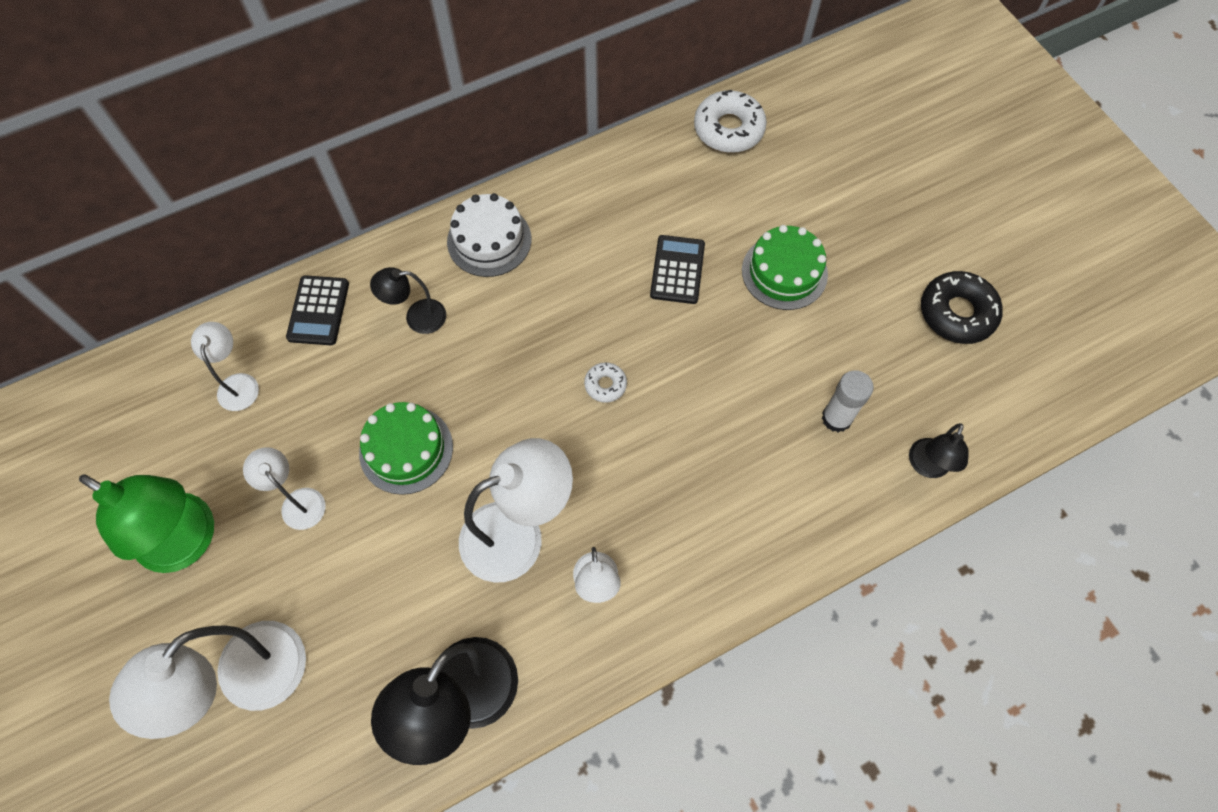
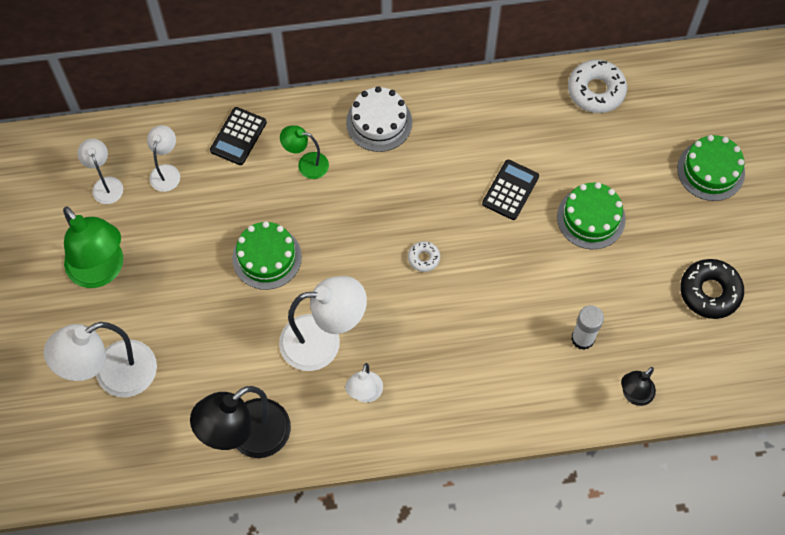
camera: 20 degrees right, 0 degrees up
white lamp [243,447,326,530] -> white lamp moved to [78,139,123,204]
black lamp [370,267,446,334] -> green lamp [280,125,329,179]
none -> green cake [677,135,745,201]

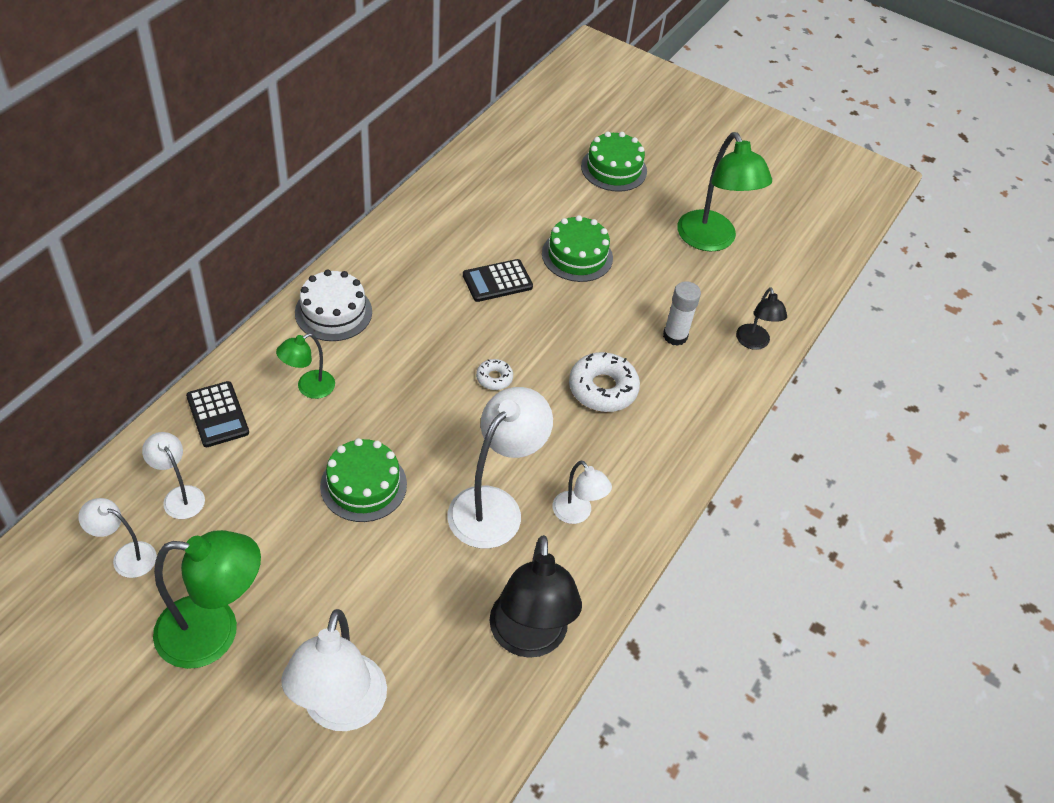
camera: 55 degrees left, 15 degrees down
black calculator [482,160,539,220] -> black calculator turned 90 degrees counterclockwise [463,259,533,302]
white donut [568,59,627,113] -> white donut moved to [569,352,640,412]
black donut [680,259,744,319] -> green lamp [677,132,772,251]

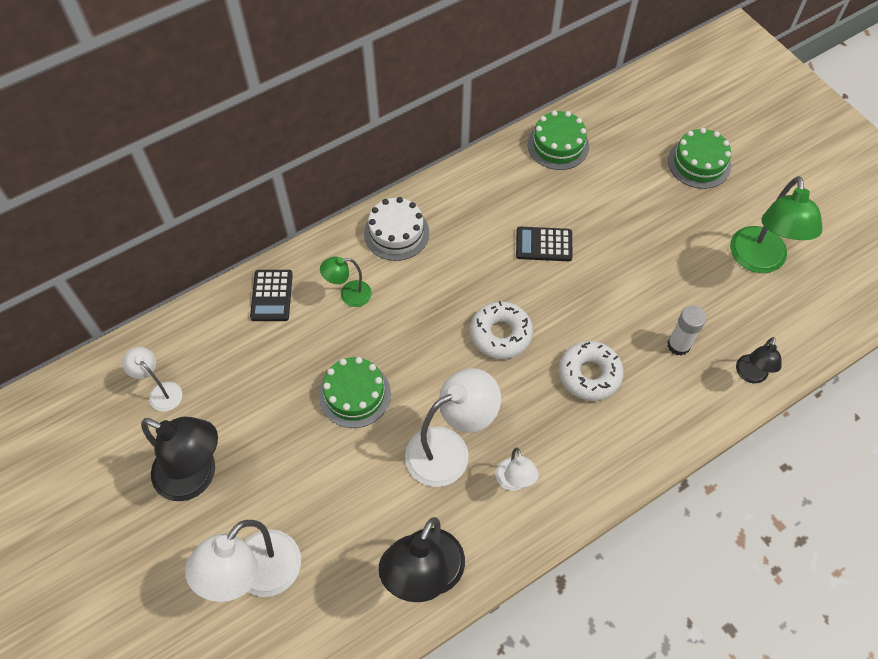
camera: 30 degrees right, 10 degrees up
white lamp [142,432,205,519] -> none
green lamp [153,530,261,669] -> black lamp [141,417,218,501]
white donut [476,359,513,390] -> white donut [470,301,533,359], size x1.91
green cake [542,215,613,282] -> green cake moved to [527,110,589,170]

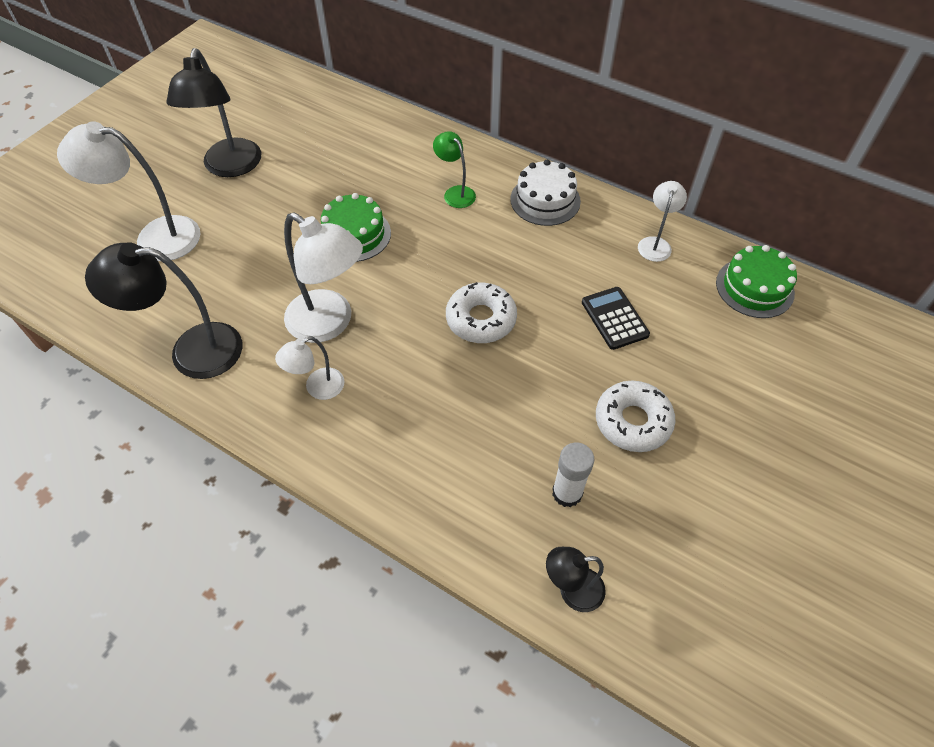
camera: 65 degrees right, 5 degrees down
white lamp [122,347,182,412] -> white lamp moved to [638,181,687,262]
black calculator [250,270,293,321] -> none
white donut [559,341,624,401] -> white donut moved to [596,381,675,452]
green cake [668,128,731,189] -> none
green lamp [730,176,823,273] -> none

